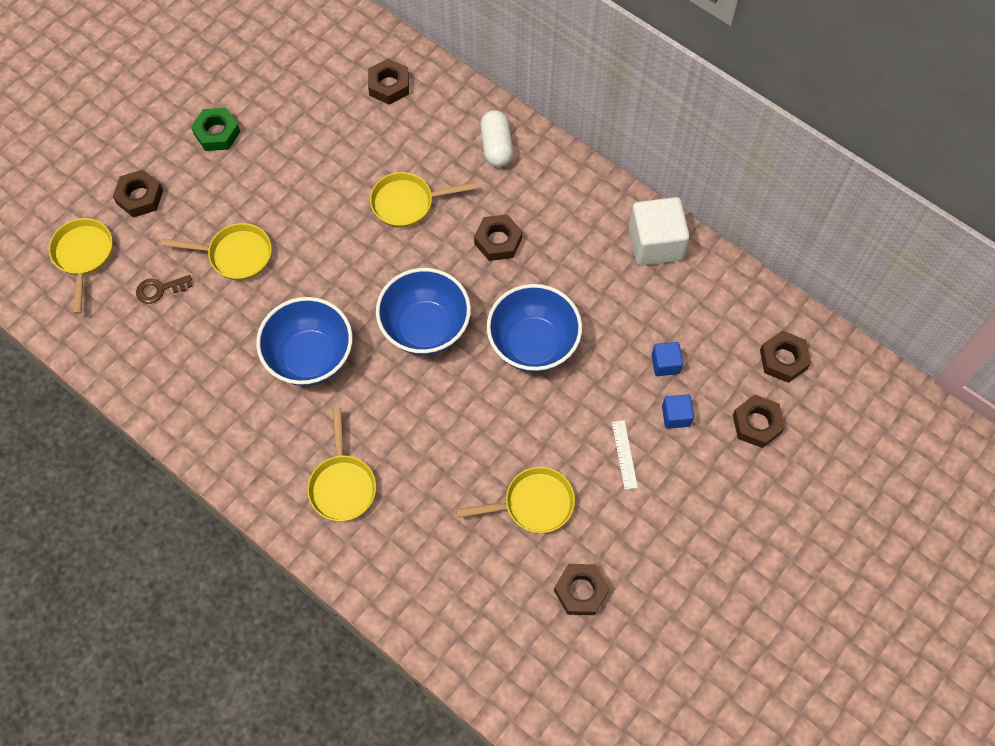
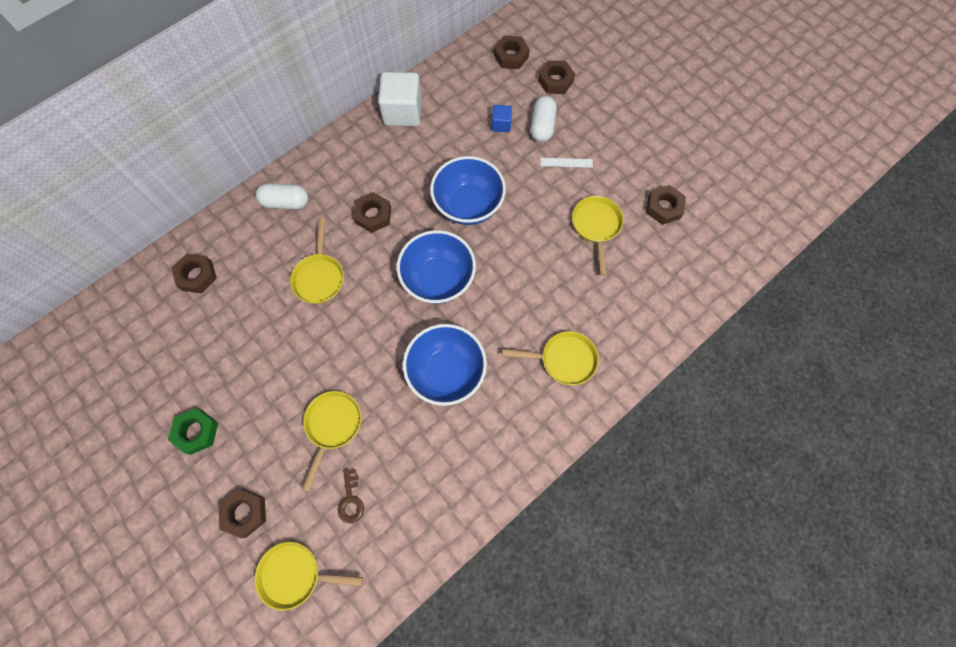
camera: 80 degrees left, 5 degrees up
blue cube [662,394,694,429] -> white capsule [531,96,557,142]

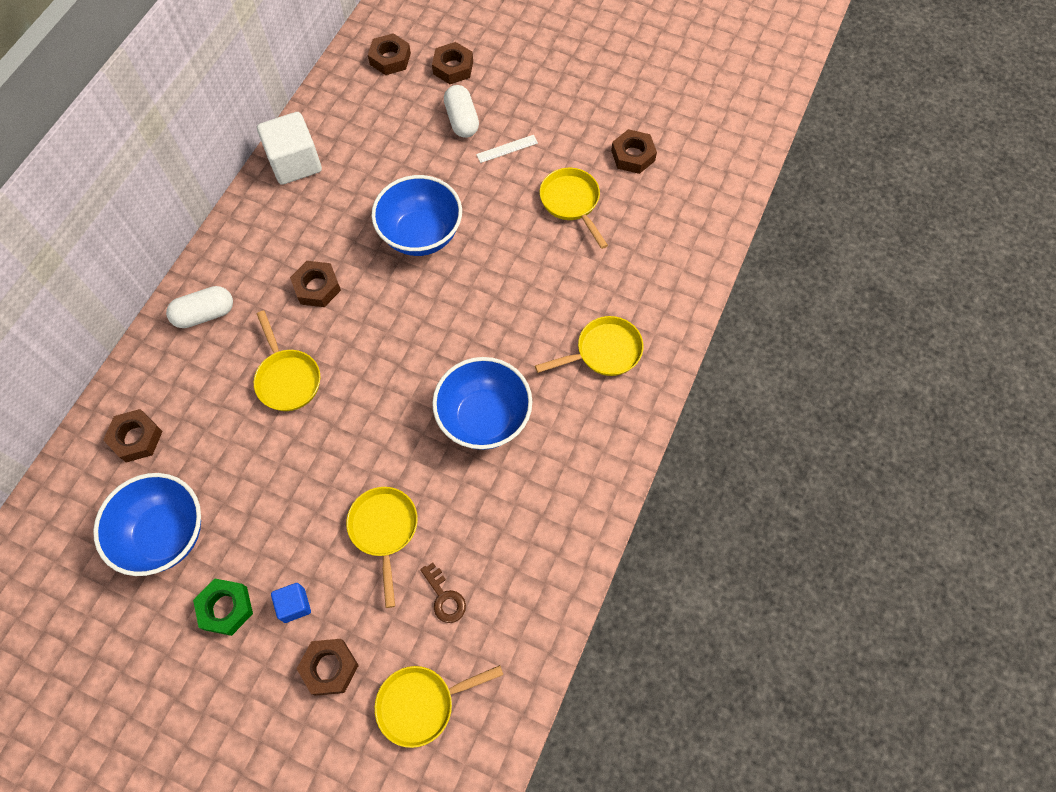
camera: 25 degrees left, 5 degrees down
blue bowl [397,230,476,304] -> blue bowl moved to [93,473,201,576]
blue cube [492,105,512,132] -> blue cube moved to [271,583,311,623]

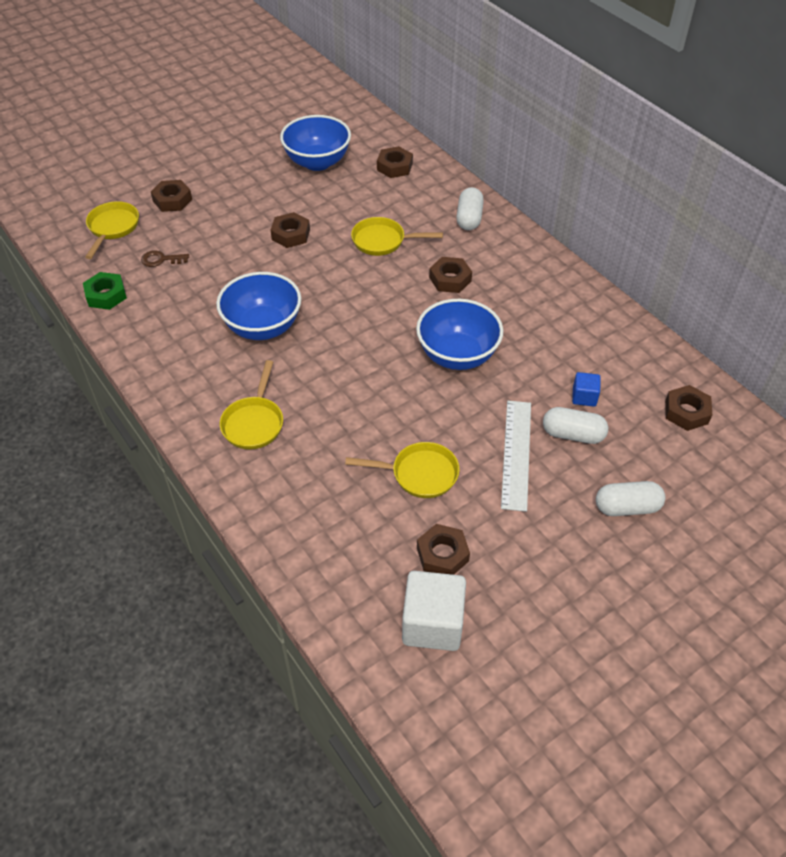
camera: 120 degrees right, 15 degrees down
green nut [193,579,253,636] -> green nut moved to [83,272,127,310]
white cube [257,112,322,185] -> white cube moved to [402,571,466,651]
blue cube [271,583,311,623] -> blue cube moved to [572,372,601,407]
yellow pan [346,487,418,608] -> none
brown nut [432,42,473,84] -> brown nut moved to [271,212,310,248]
white ruler [476,135,538,163] -> white ruler [501,401,531,512], size x1.97
none -> white capsule [596,481,665,516]

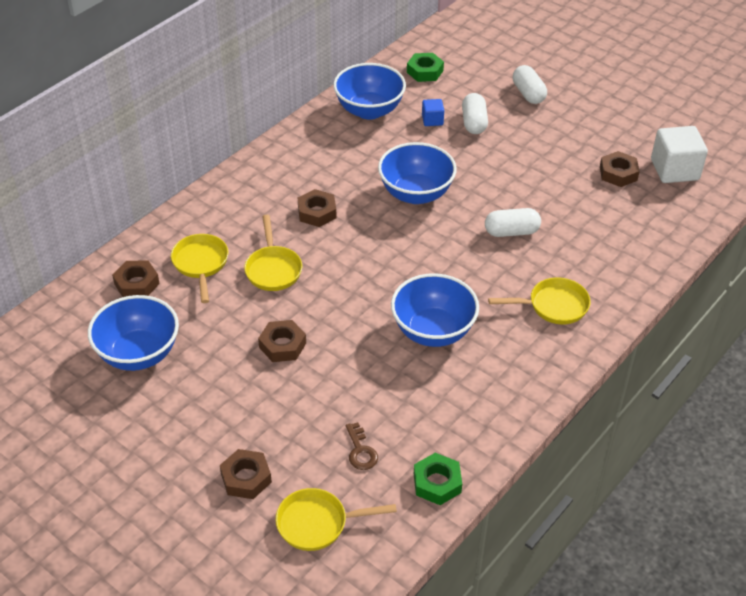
camera: 105 degrees left, 5 degrees down
yellow pan [345,442,459,498] -> yellow pan moved to [171,234,228,303]
white capsule [456,187,484,230] -> white capsule moved to [485,208,541,237]
white ruler [501,401,531,512] -> none
brown nut [665,385,712,431] -> green nut [407,53,444,82]
none -> blue bowl [333,63,406,119]

